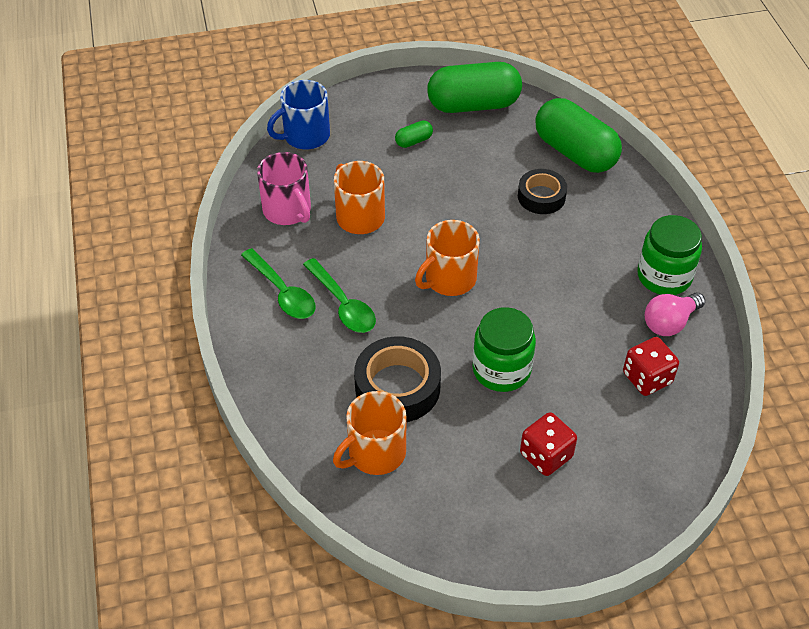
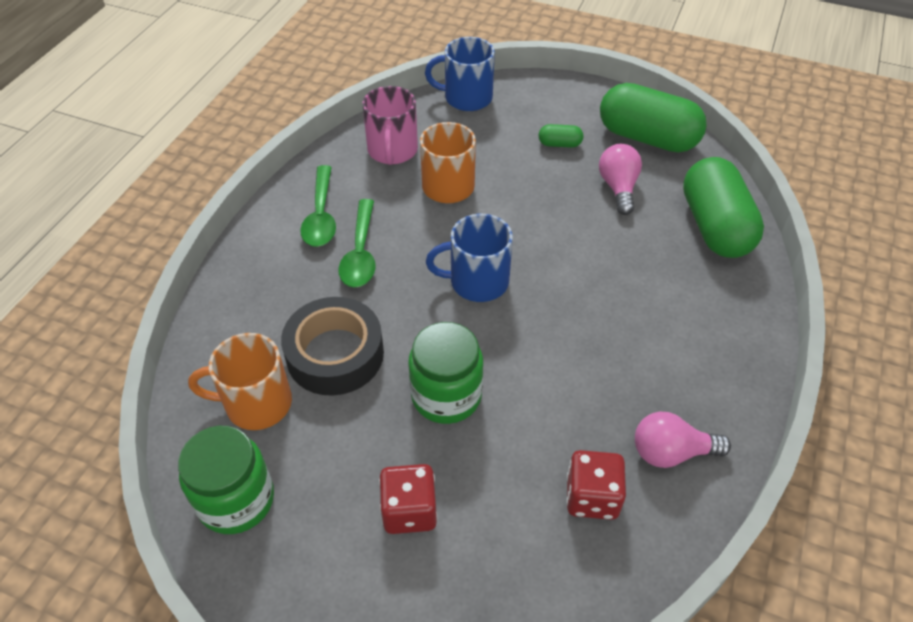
camera: 35 degrees right, 0 degrees up
orange mug [415,220,480,296] -> blue mug [426,214,513,302]
black tape [518,169,567,214] -> none
green jar [637,215,702,295] -> green jar moved to [178,426,274,534]
none -> pink light bulb [599,144,642,215]

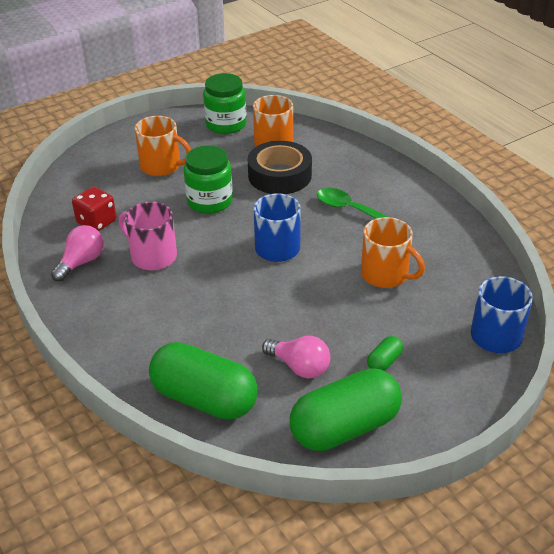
camera: 125 degrees right, 10 degrees down
green spoon [300,165,336,247] -> none
pink mug [362,86,418,165] -> pink mug moved to [119,201,177,270]
red dice [379,464,438,534] -> orange mug [135,116,191,176]

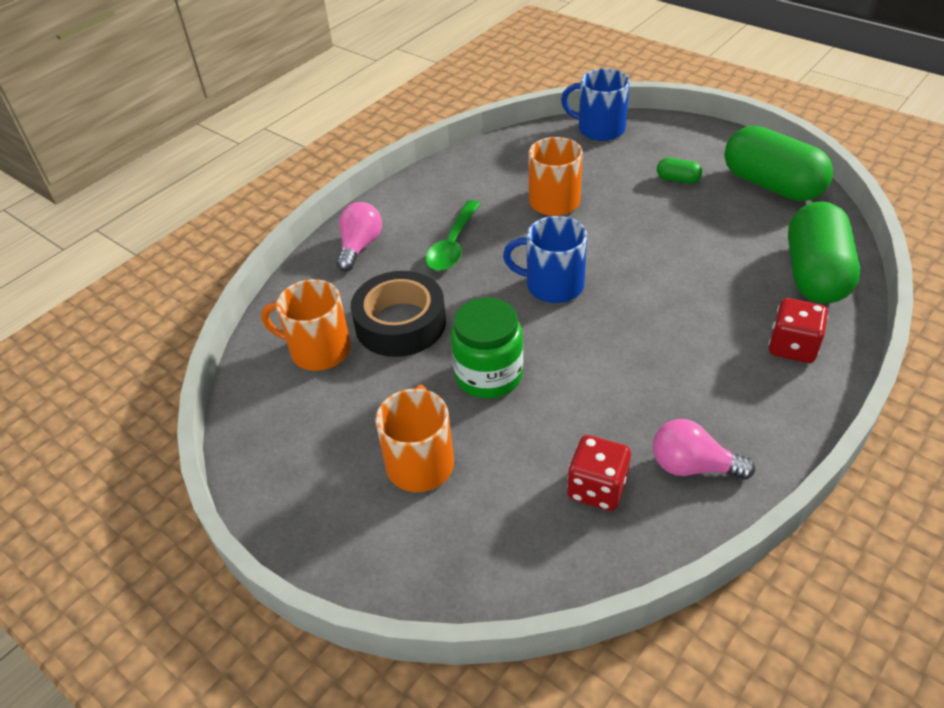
camera: 105 degrees left, 5 degrees up
pink mug [119,201,177,270] -> none
green jar [203,73,246,134] -> none
pink light bulb [262,336,330,379] -> pink light bulb moved to [336,202,382,271]
none -> red dice [769,298,828,363]

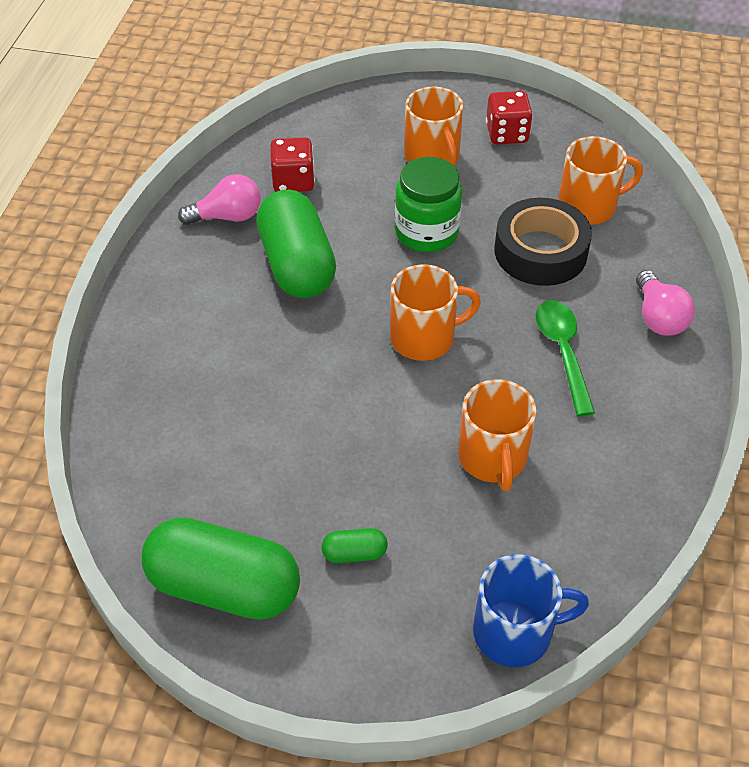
camera: 150 degrees right, 5 degrees up
blue mug [503,216,587,303] -> orange mug [390,264,481,361]
red dice [769,298,828,363] -> red dice moved to [486,91,533,144]
green capsule [788,202,860,304] -> green capsule moved to [256,190,336,298]

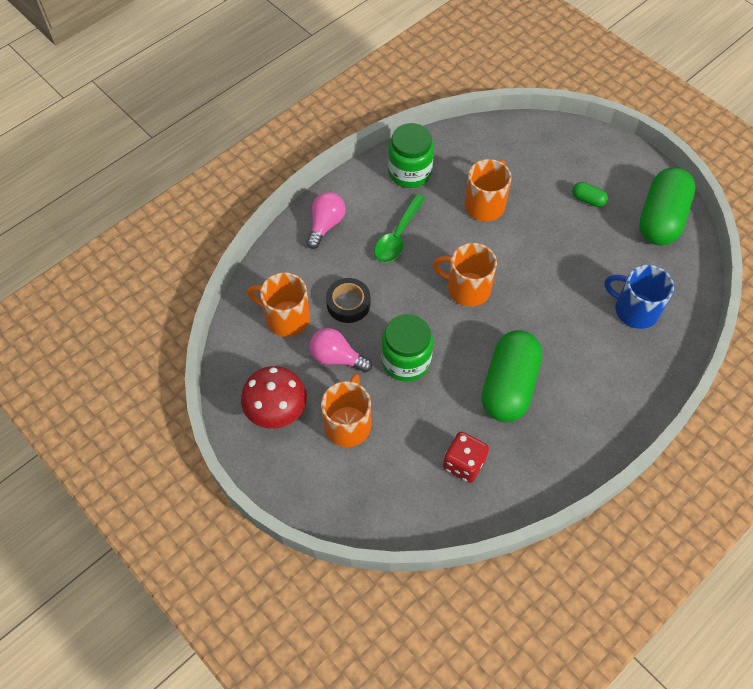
camera: 145 degrees left, 10 degrees up
green capsule [142,517,300,620] -> green capsule turned 60 degrees clockwise [639,167,695,245]
pink light bulb [178,174,261,225] -> pink light bulb moved to [310,328,372,373]
blue mug [473,554,589,667] -> blue mug moved to [605,265,674,329]
red dice [486,91,533,144] -> red mushroom [241,366,307,429]
black tape [495,198,592,286] -> black tape [326,278,371,323], size x0.64
none -> green jar [388,123,434,188]

